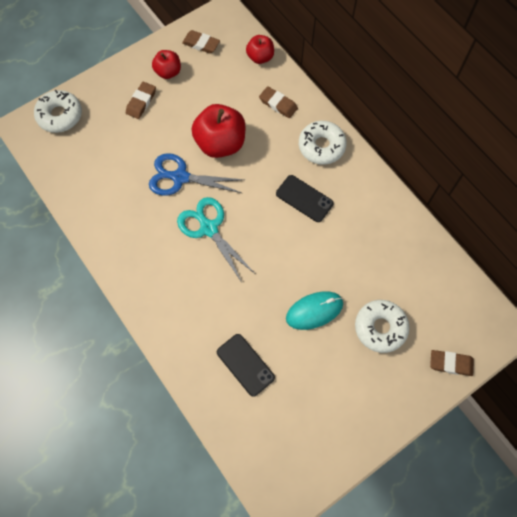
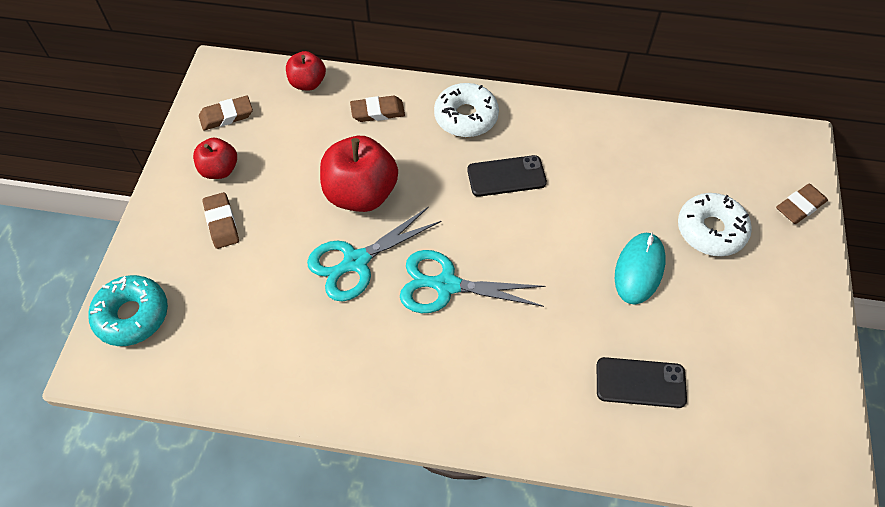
camera: 45 degrees left, 10 degrees down
white donut [34,90,82,133] -> turquoise donut [88,275,168,346]
blue scissors [149,153,244,196] -> turquoise scissors [307,206,442,302]

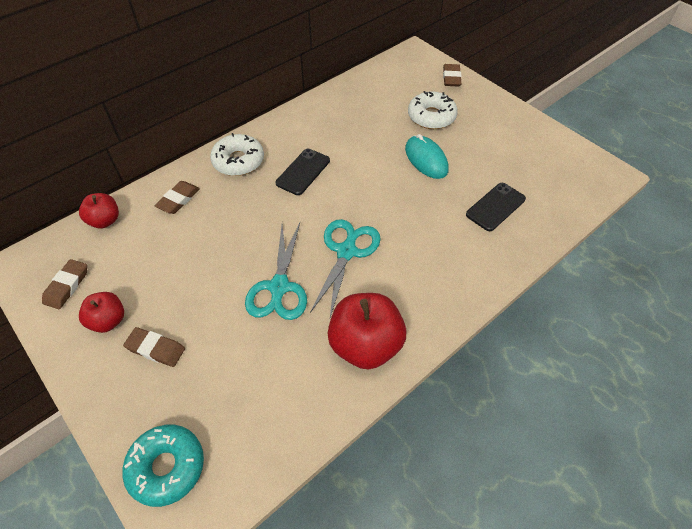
camera: 50 degrees left, 5 degrees down
red apple [320,136,398,212] -> red apple moved to [328,293,406,370]
turquoise scissors [400,250,545,313] -> turquoise scissors turned 150 degrees clockwise [310,219,381,317]

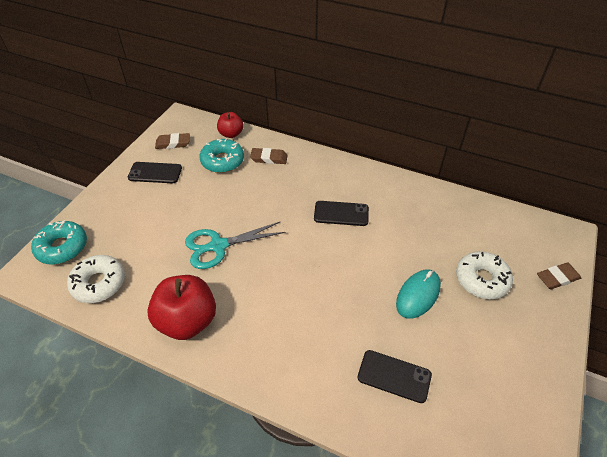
camera: 65 degrees right, 5 degrees down
red apple [79,292,124,333] -> black phone [128,162,182,183]
brown eraser [123,327,185,367] -> none
white donut [210,133,264,176] -> white donut moved to [67,255,125,303]
turquoise scissors [310,219,381,317] -> none
none -> turquoise donut [200,139,244,173]

